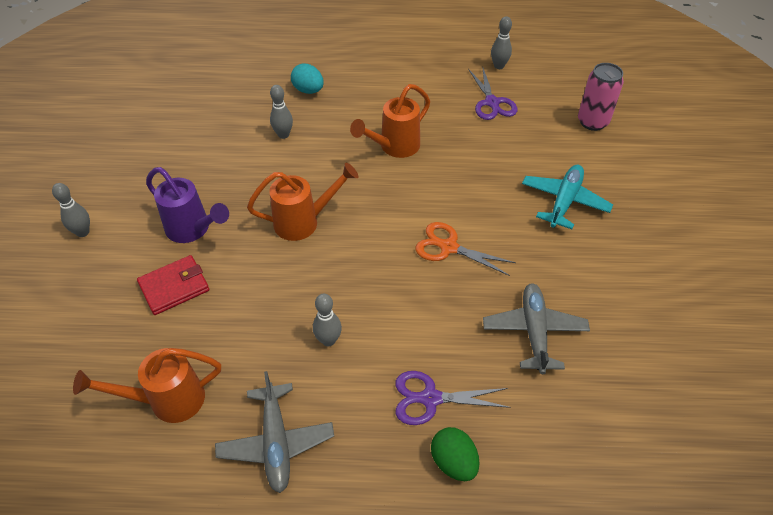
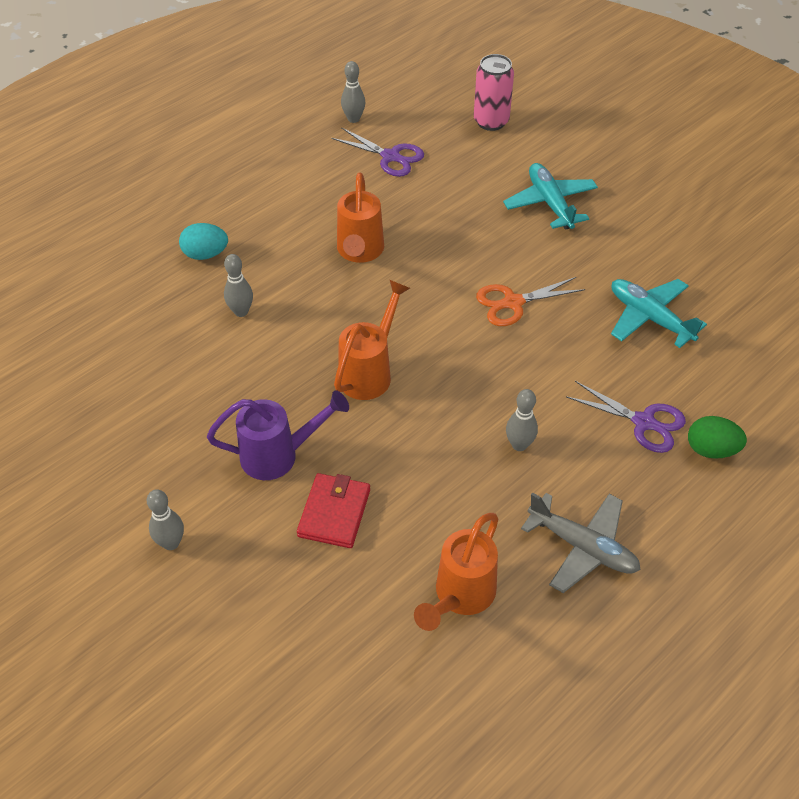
camera: 45 degrees left, 0 degrees up
purple scissors [395,371,511,425] -> purple scissors turned 105 degrees counterclockwise [566,381,686,453]
grey plane [483,283,590,374] -> turquoise plane [611,279,707,348]

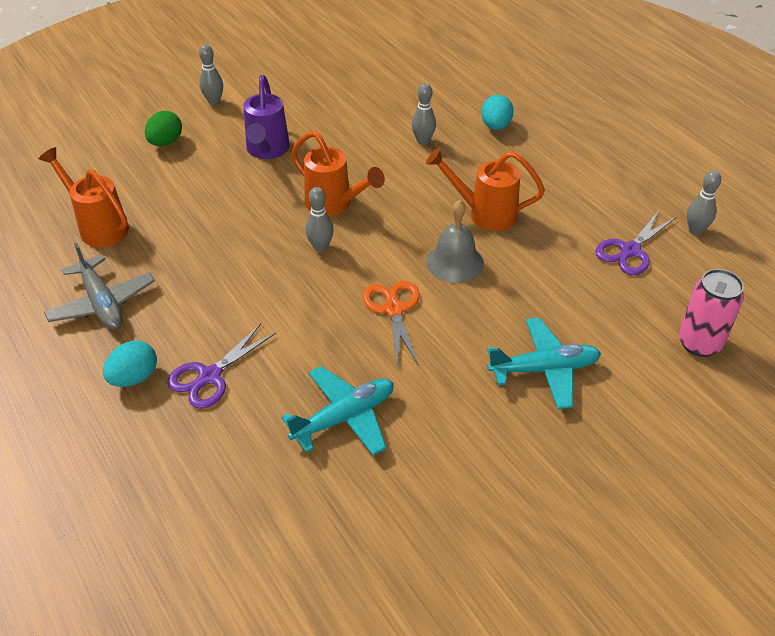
camera: 100 degrees right, 5 degrees down
red wallet [297,473,370,548] -> none
grey bowling pin [506,389,538,451] -> grey bowling pin moved to [305,187,334,252]
grey plane [521,493,640,593] -> grey plane turned 75 degrees counterclockwise [44,243,155,330]
green egg [688,416,747,459] -> green egg moved to [145,111,182,146]
none -> turquoise egg [103,341,157,387]
none -> grey bell [426,200,484,283]

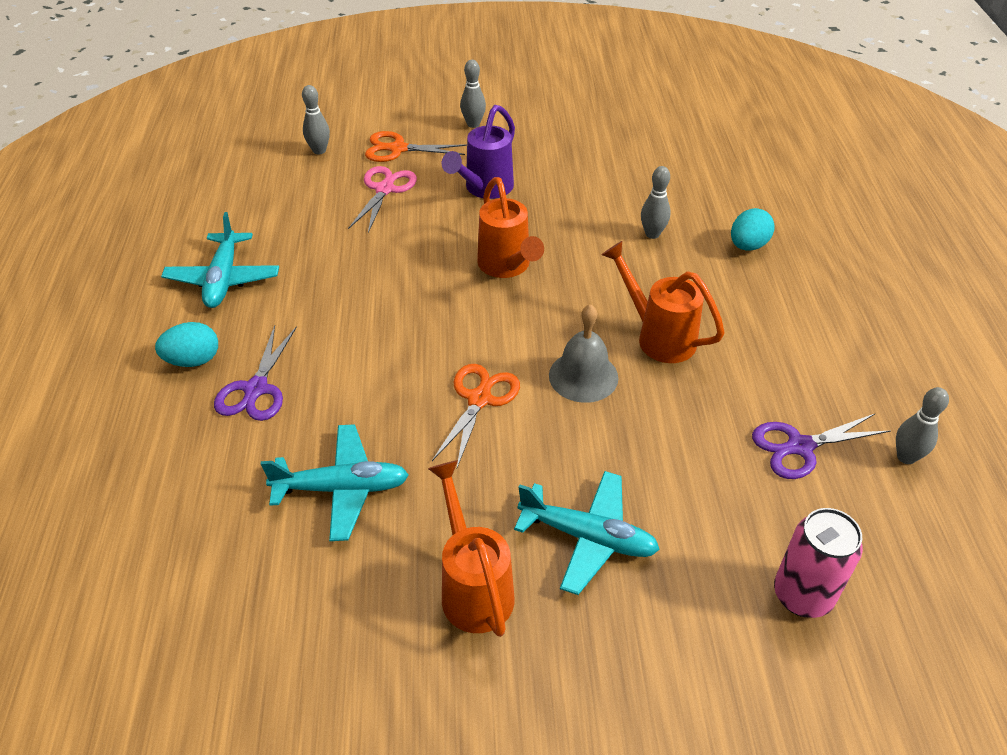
camera: 30 degrees right, 0 degrees up
orange watering can [39,147,129,247] -> orange watering can moved to [428,460,515,637]
grey plane [44,243,155,330] -> turquoise plane [161,212,279,308]
green egg [145,111,182,146] -> orange scissors [365,131,467,162]
purple scissors [167,323,276,409] -> purple scissors turned 60 degrees counterclockwise [214,325,297,421]
grey bowling pin [305,187,334,252] -> grey bowling pin moved to [302,85,330,155]
none -> pink scissors [348,166,417,233]

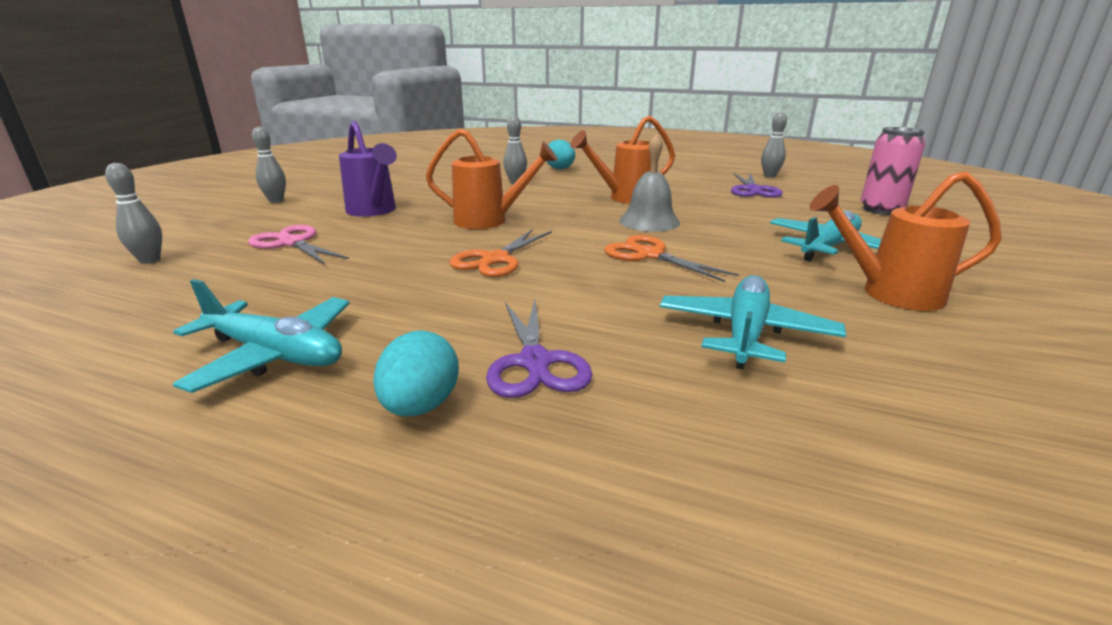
camera: 65 degrees left, 20 degrees down
purple scissors [214,325,297,421] -> purple scissors turned 45 degrees clockwise [486,300,593,398]
orange scissors [365,131,467,162] -> orange scissors moved to [449,229,552,277]

